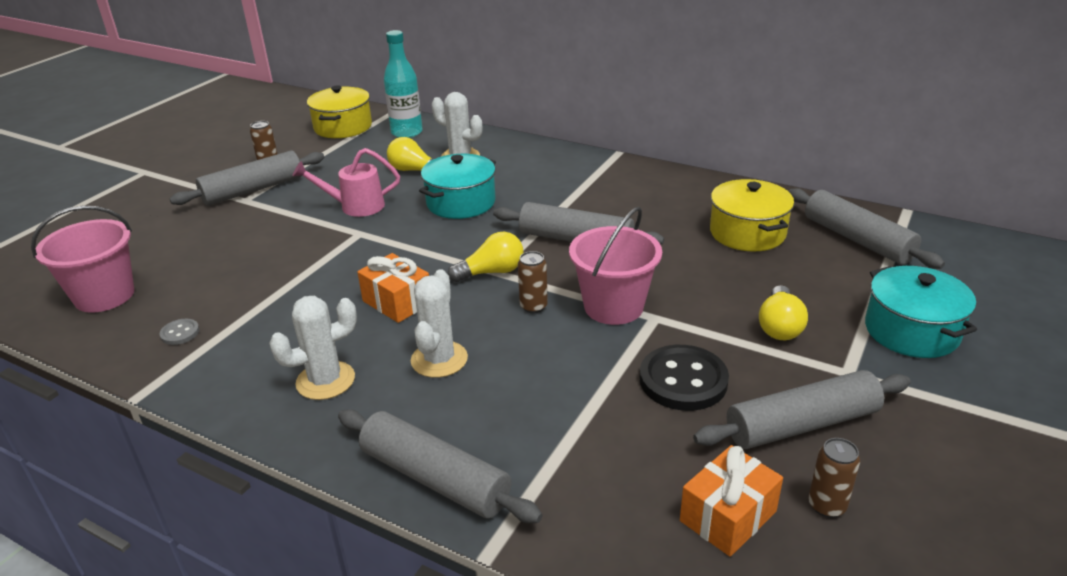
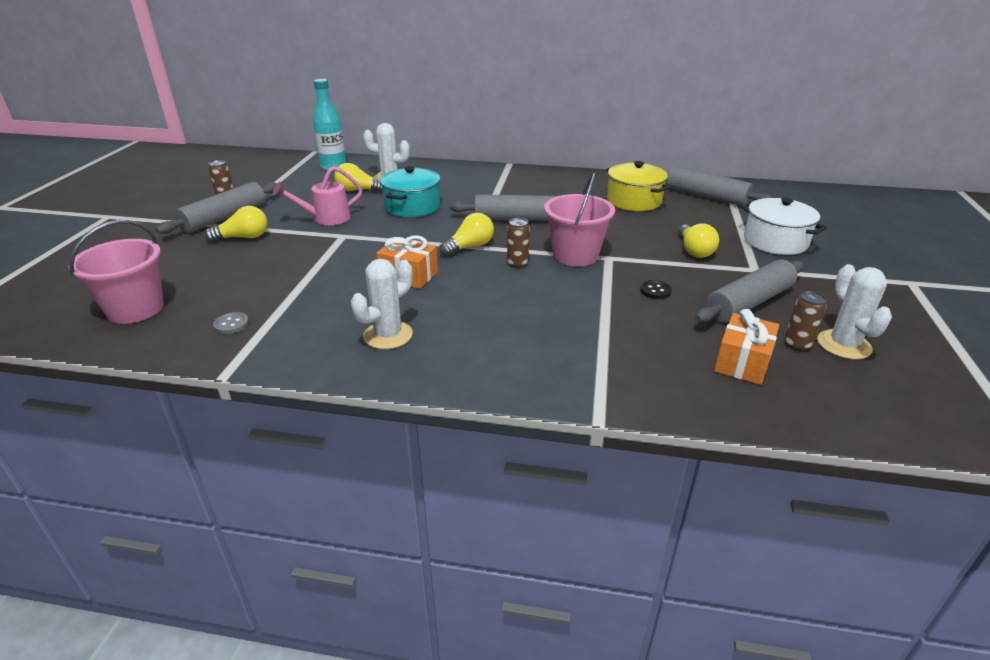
camera: 20 degrees left, 0 degrees up
yellow pot [307,85,372,138] -> none
grey rolling pin [338,409,543,523] -> none
white cactus [411,269,468,378] -> white cactus moved to [817,264,892,360]
black button [640,345,729,411] -> black button [640,280,672,299], size x0.47
turquoise pot [865,266,977,358] -> white pot [741,197,827,255]
none -> yellow light bulb [204,206,267,242]

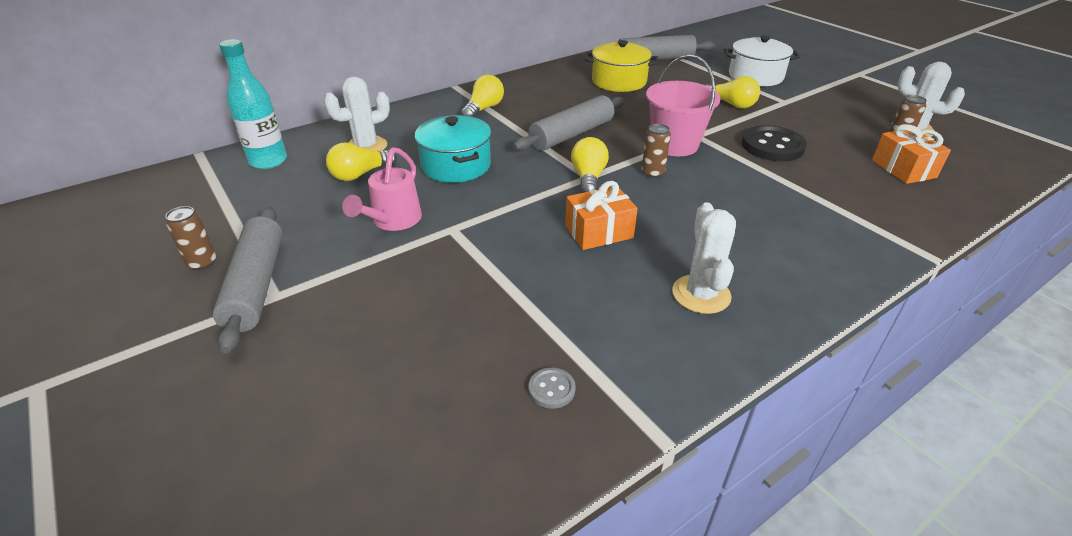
camera: 45 degrees left, 5 degrees up
pink bucket [69,220,164,324] -> none
yellow light bulb [204,206,267,242] -> yellow light bulb moved to [461,75,504,117]
black button [640,280,672,299] -> black button [742,125,807,161], size x2.13
grey rolling pin [695,259,804,323] -> none

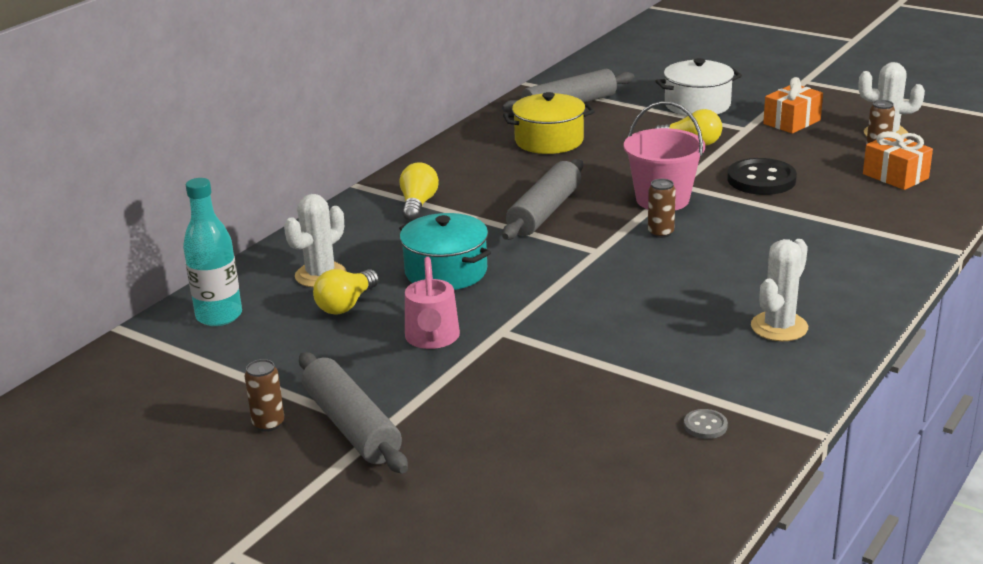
camera: 20 degrees left, 10 degrees down
orange gift [566,181,638,250] -> orange gift moved to [763,77,823,134]
yellow light bulb [571,137,609,193] -> none
white cactus [672,203,736,314] -> white cactus turned 60 degrees clockwise [751,239,808,341]

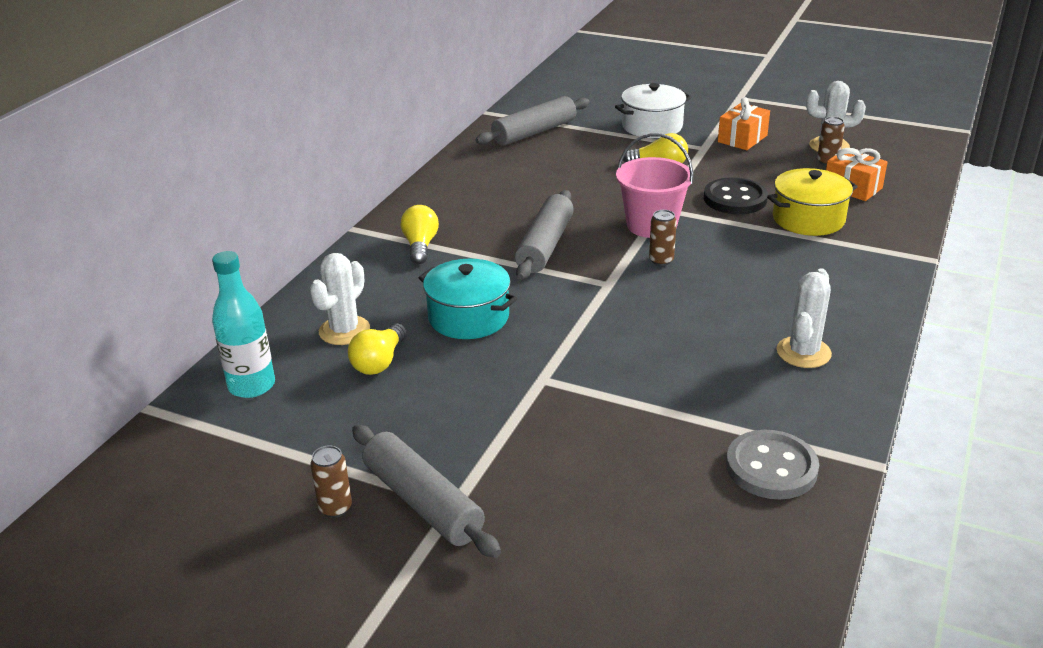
camera: 10 degrees left, 5 degrees up
pink watering can [405,257,460,349] -> none
yellow pot [503,92,595,154] -> yellow pot moved to [767,168,858,236]
grey button [684,409,728,439] -> grey button [726,430,819,500], size x2.13

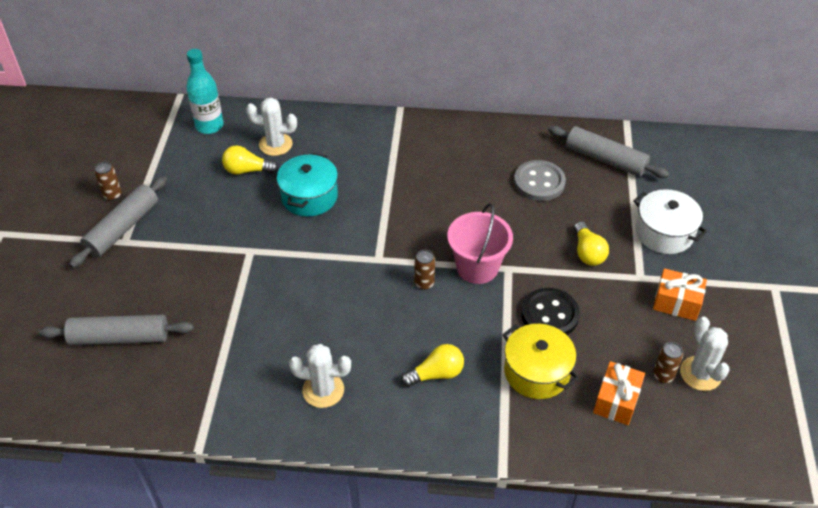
camera: 70 degrees right, 15 degrees up
yellow light bulb [401,205,439,264] -> yellow light bulb moved to [401,344,464,387]
grey rolling pin [515,190,574,280] -> grey rolling pin moved to [39,315,194,345]
grey button [726,430,819,500] -> grey button moved to [514,160,566,201]

